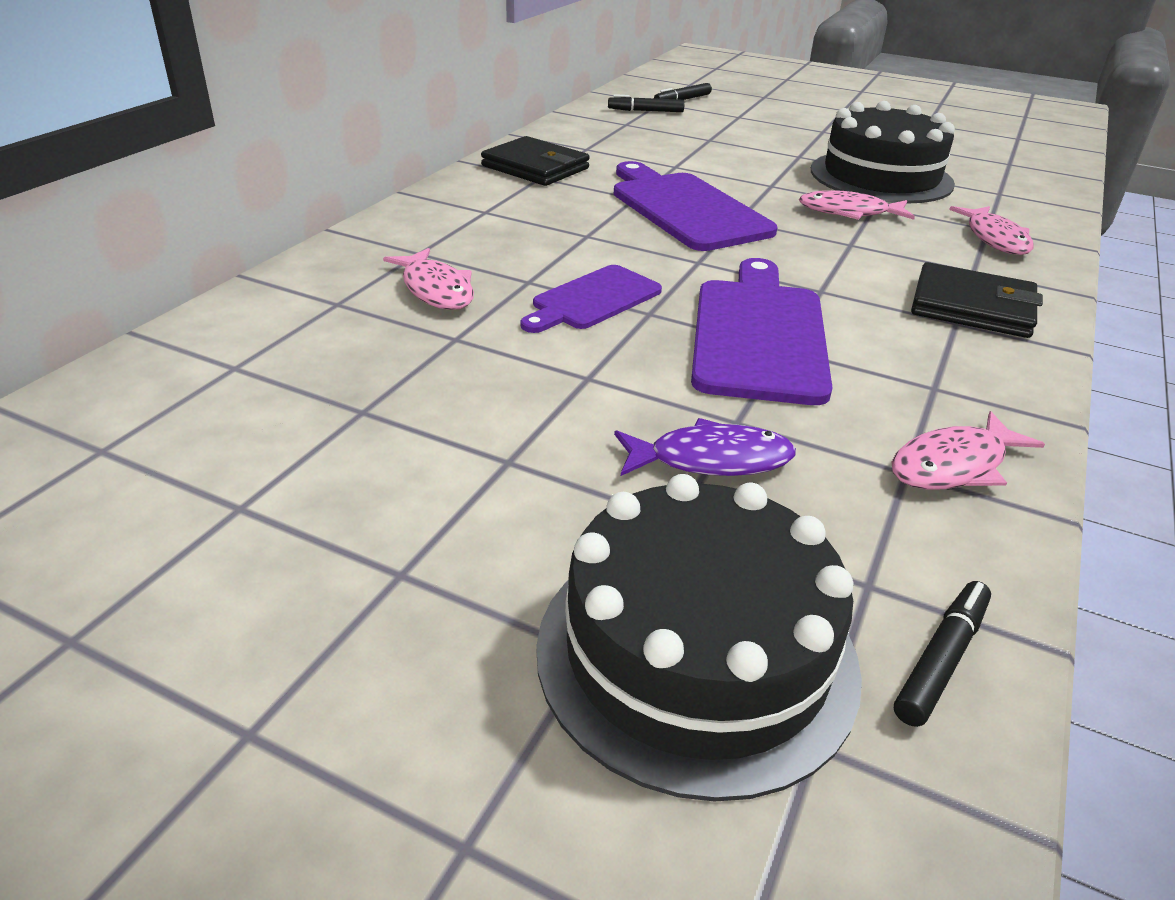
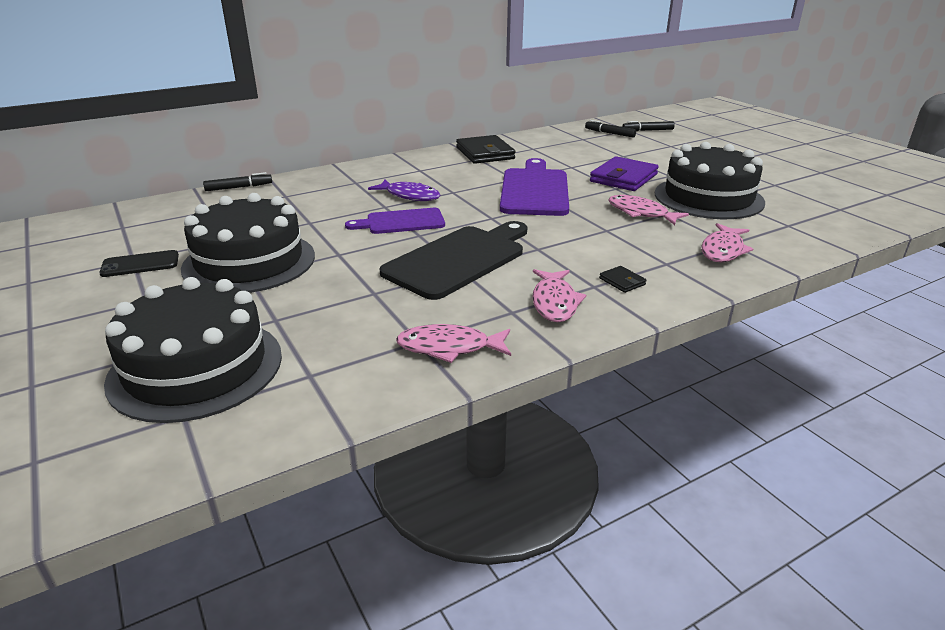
camera: 35 degrees right, 5 degrees down
pink fish [383,248,474,310] -> pink fish moved to [532,269,586,322]
purple fish [614,418,796,476] -> purple fish moved to [368,179,440,201]
purple cutting board [691,258,833,405] -> black cutting board [379,221,527,300]
black marker [894,581,991,727] -> black marker moved to [203,172,272,191]
black wallet [911,262,1043,338] -> black wallet [599,266,647,293], size x0.45
none -> black phone [99,250,179,277]
none -> black cake [181,193,315,293]
none -> purple wallet [590,156,659,191]

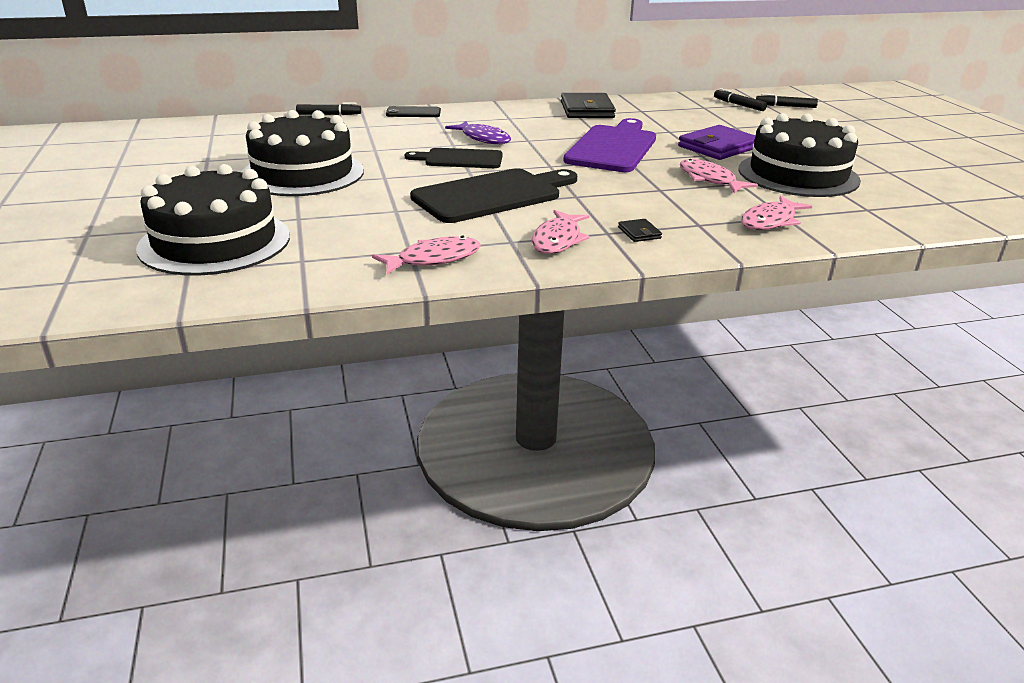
camera: 15 degrees right, 0 degrees up
black phone [99,250,179,277] -> black phone moved to [386,106,441,117]
purple cutting board [345,208,445,234] -> black cutting board [405,148,503,168]
pink fish [396,324,511,363] -> pink fish turned 135 degrees clockwise [372,236,481,274]

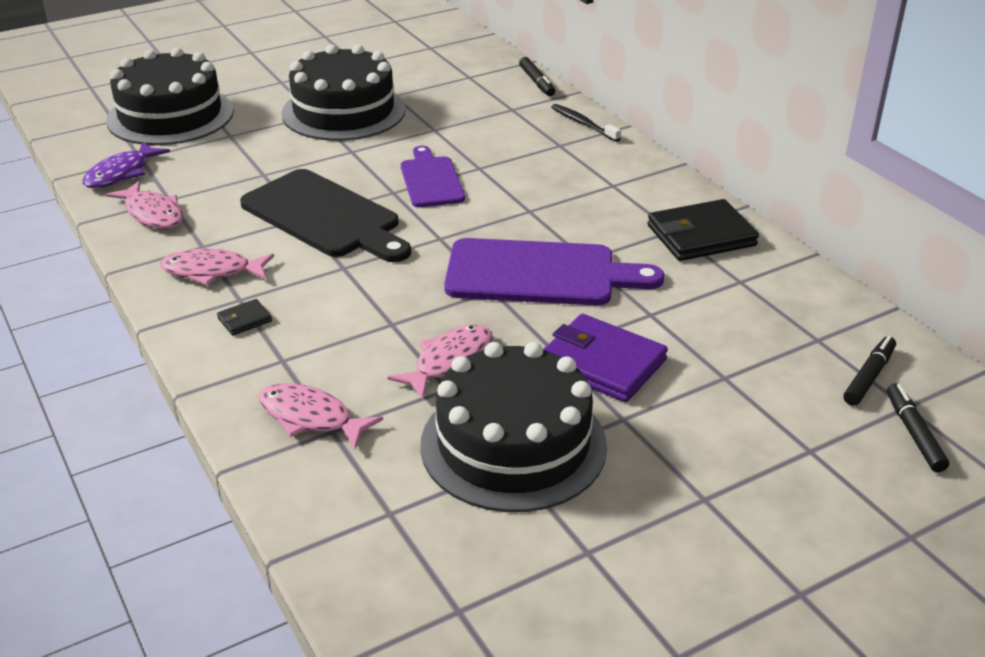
camera: 75 degrees right, 5 degrees up
black phone [386,106,441,117] -> black toothbrush [551,104,621,142]
black cutting board [405,148,503,168] -> purple cutting board [401,146,465,207]
purple fish [445,121,511,144] -> purple fish moved to [83,142,170,188]

